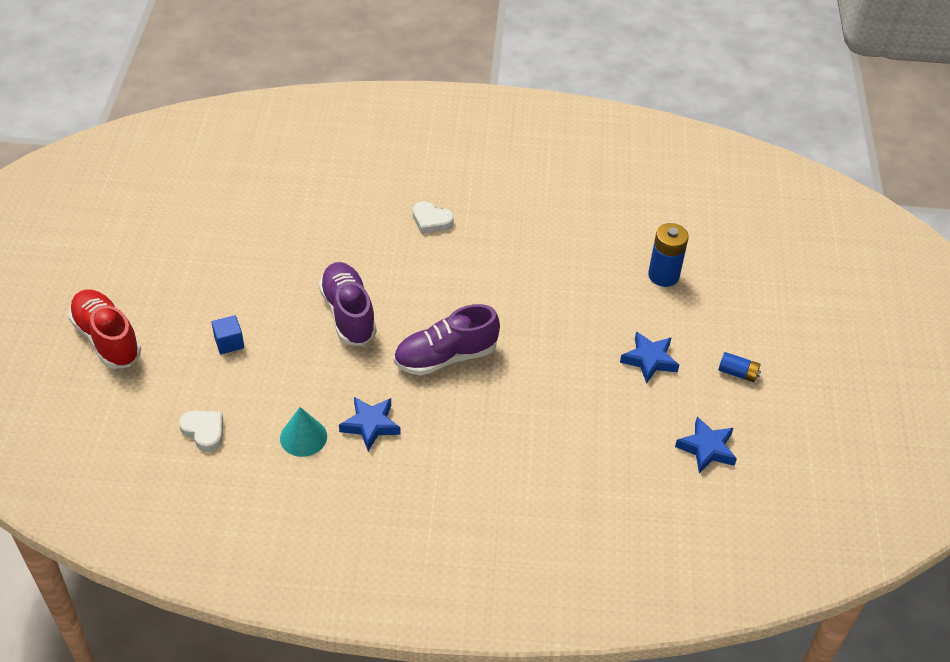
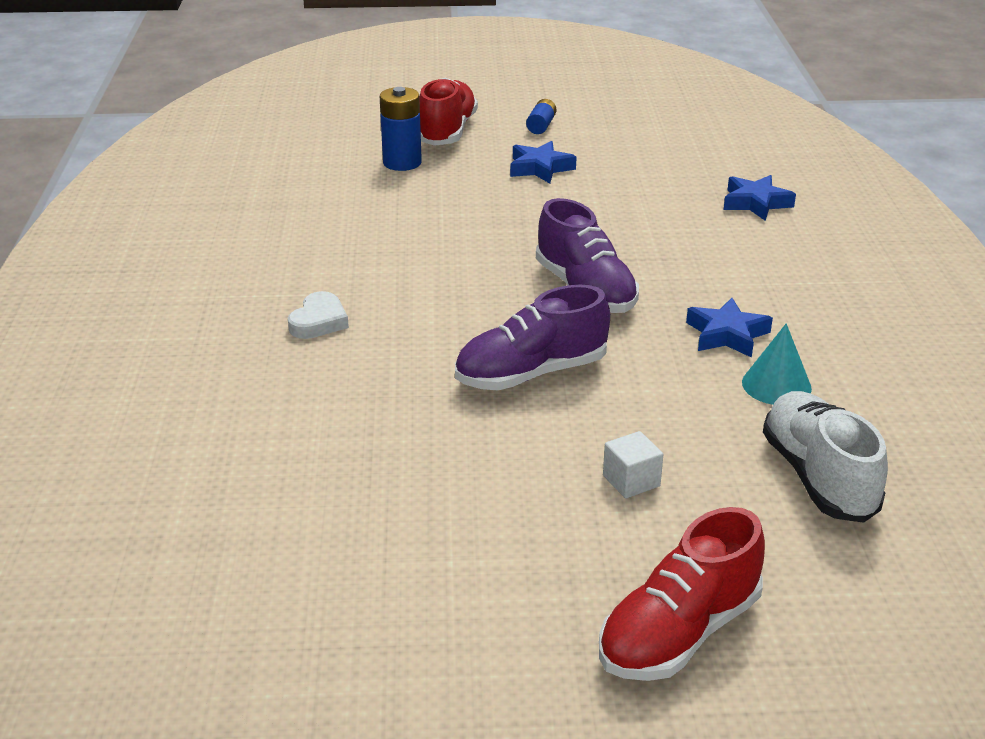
camera: 95 degrees left, 15 degrees down
white heart [179,411,223,452] -> white shoe [763,391,888,523]
blue cube [211,315,244,354] -> white cube [603,431,664,498]
blue star [675,417,737,473] -> blue star moved to [724,175,796,221]
none -> red shoe [419,77,478,146]

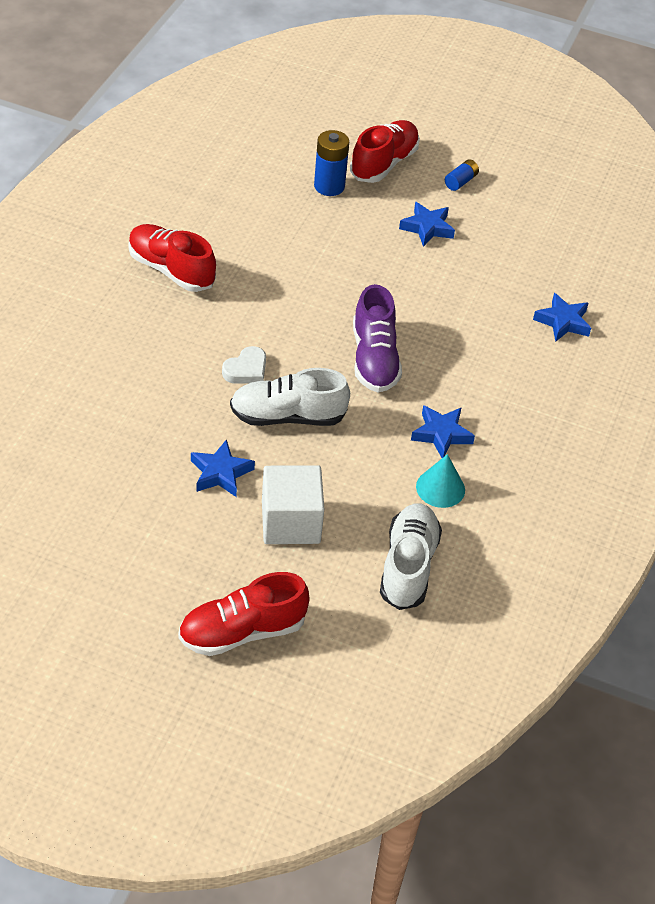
camera: 20 degrees right, 15 degrees up
white heart [288,291,349,339] -> white heart moved to [222,346,266,384]
purple shoe [455,285,610,390] -> white shoe [230,368,350,426]
white cube [603,431,664,498] -> white cube [262,465,324,544], size x1.99
none -> red shoe [128,224,216,292]
none -> blue star [191,439,255,497]

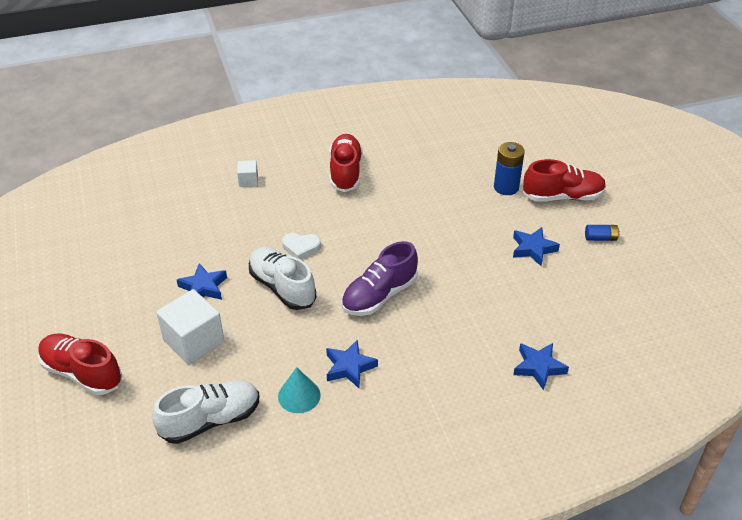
camera: 55 degrees right, 5 degrees down
none -> white cube [237,160,258,187]

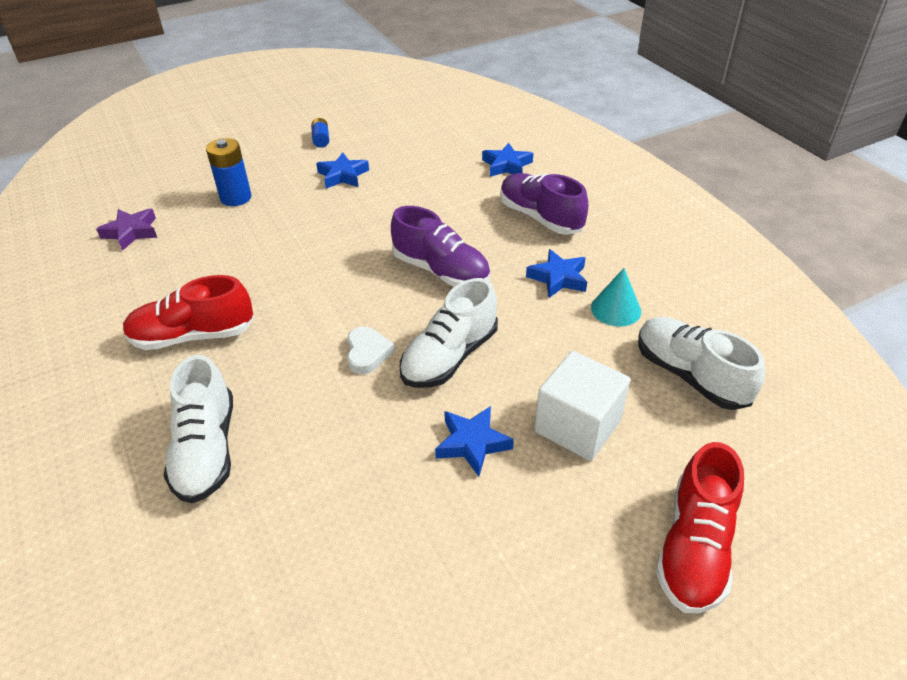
camera: 100 degrees left, 0 degrees up
white cube [237,160,258,187] -> white shoe [164,355,233,503]
red shoe [523,159,606,202] -> none
none -> purple star [96,208,157,251]
none -> purple shoe [500,173,588,235]

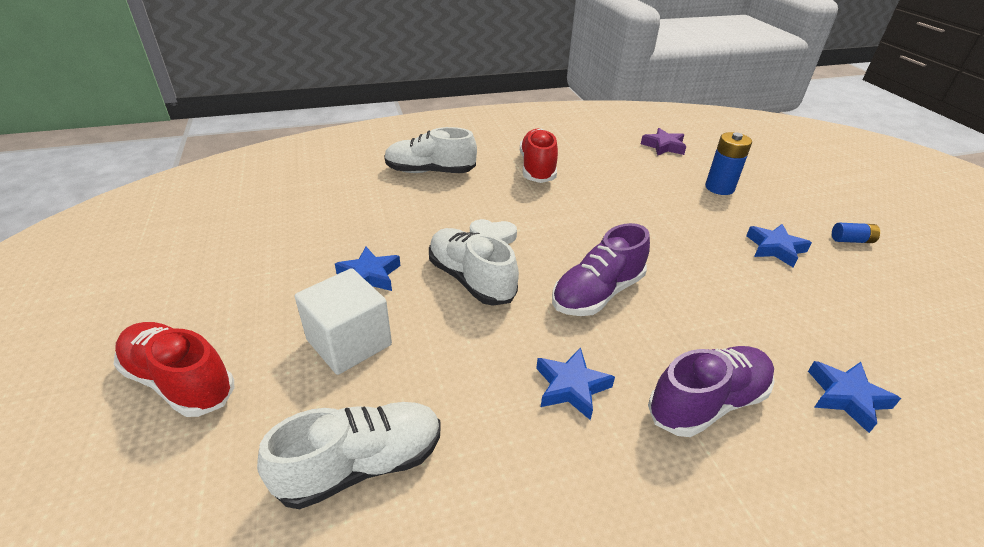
camera: 100 degrees right, 5 degrees down
turquoise cone [591,268,641,327] -> none

